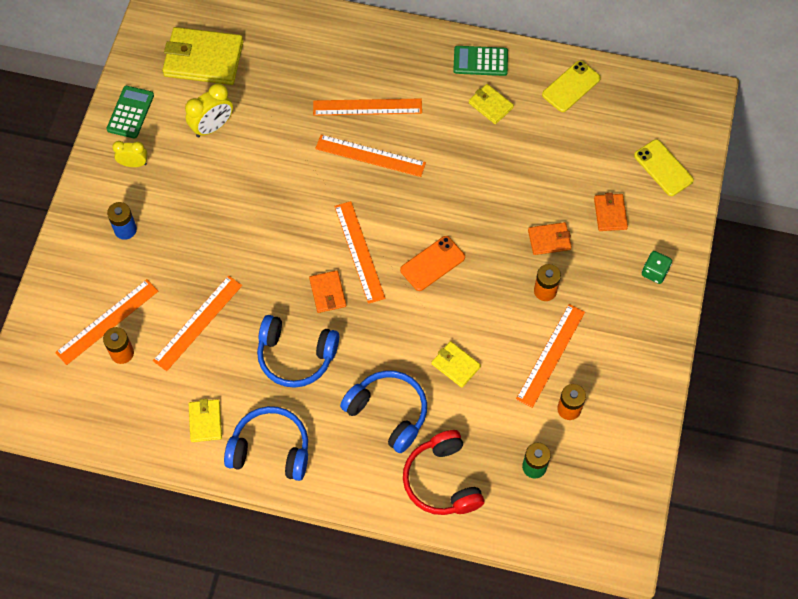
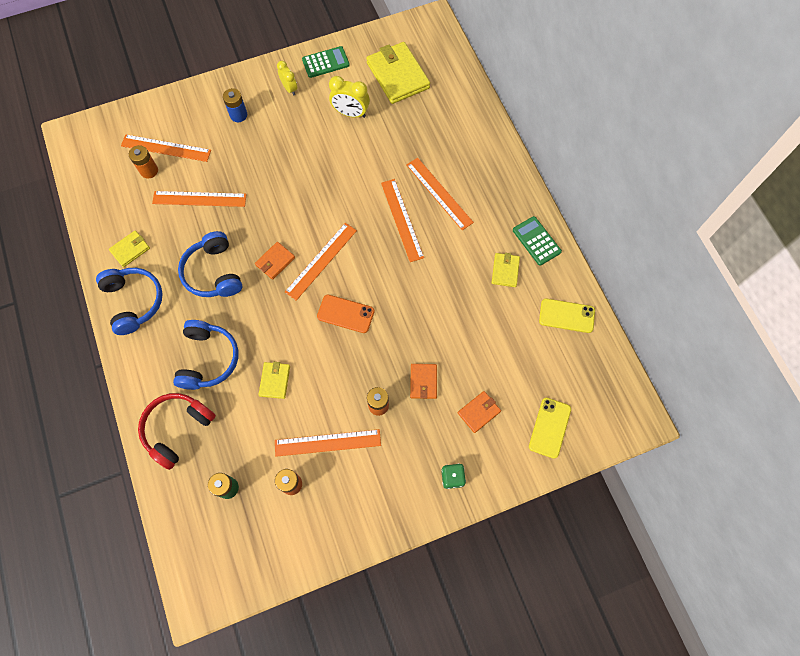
camera: 55 degrees right, 5 degrees up
orange wallet [528,222,572,255] -> orange wallet turned 45 degrees clockwise [410,364,437,399]

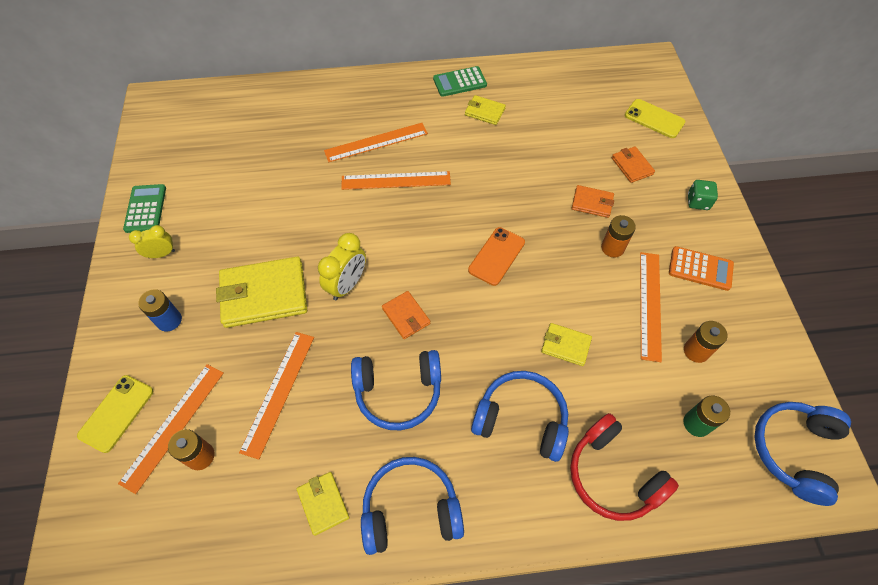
camera: 75 degrees left, 10 degrees down
orange ruler [285,223,357,301] -> none
yellow clock [329,76,370,118] -> yellow clock moved to [318,233,366,300]
yellow wallet [366,42,430,104] -> yellow wallet moved to [216,257,307,328]
yellow phone [539,299,595,333] -> yellow phone moved to [77,375,153,453]
none -> orange calculator [669,246,734,291]
none -> blue headphones [754,402,851,506]

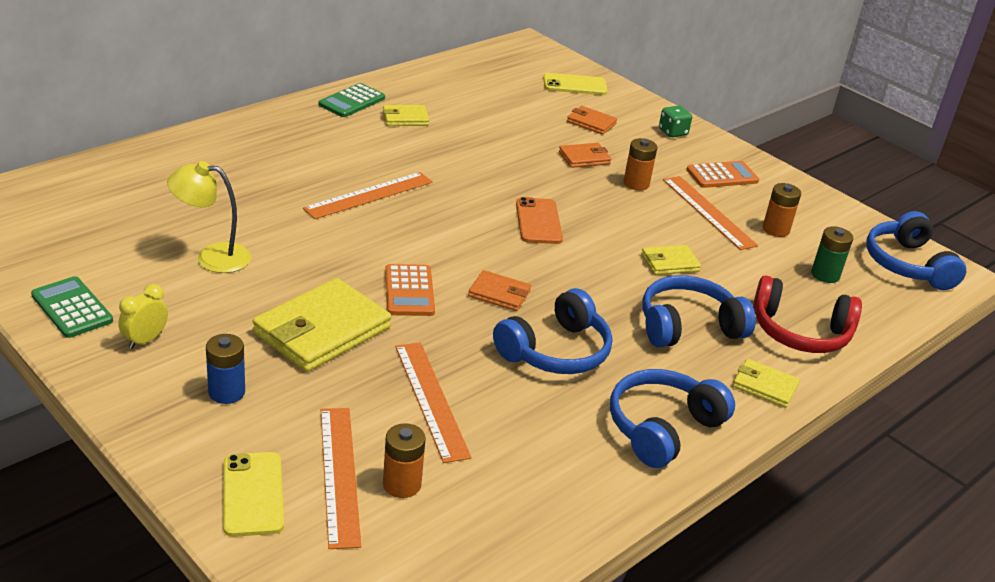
camera: 40 degrees left, 25 degrees down
yellow wallet [297,472,349,536] -> yellow wallet moved to [733,359,800,408]
yellow clock [318,233,366,300] -> orange calculator [385,264,435,316]
orange ruler [324,123,428,162] -> none
none -> yellow lamp [167,161,251,273]

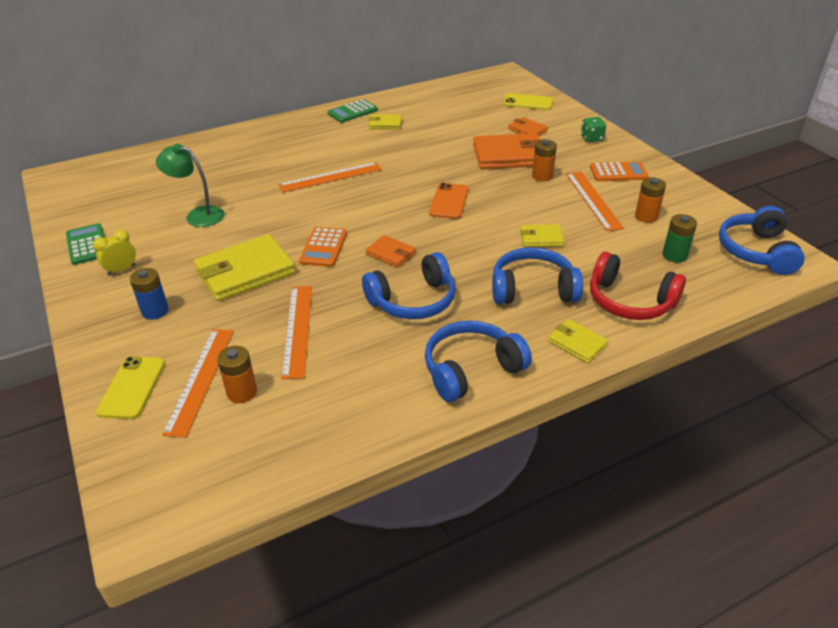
camera: 20 degrees right, 5 degrees up
yellow lamp [167,161,251,273] -> green lamp [156,144,225,227]
orange wallet [559,143,611,168] -> orange wallet [473,133,543,169], size x1.96

